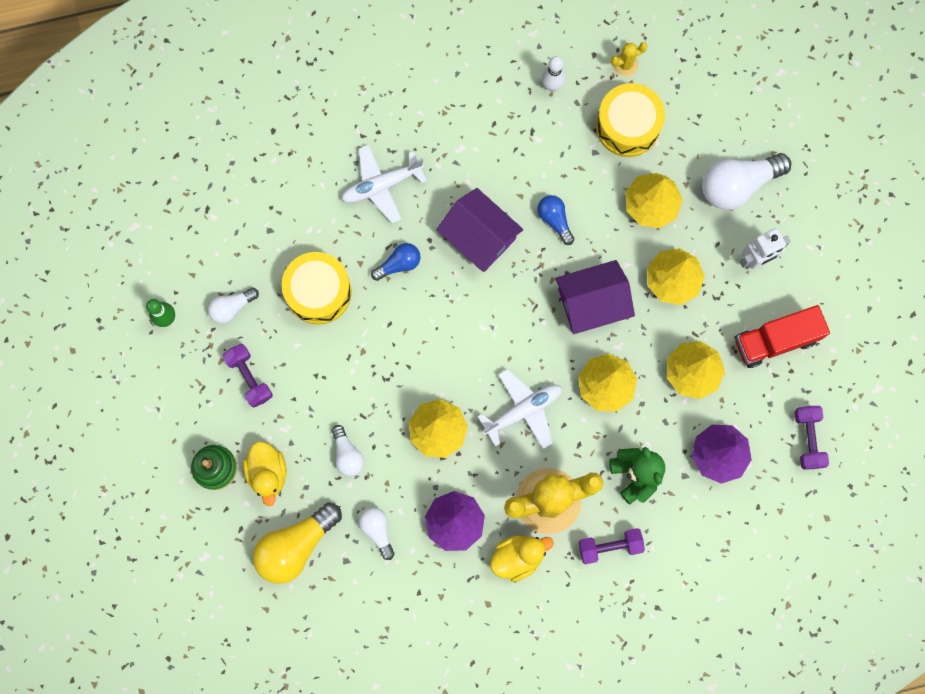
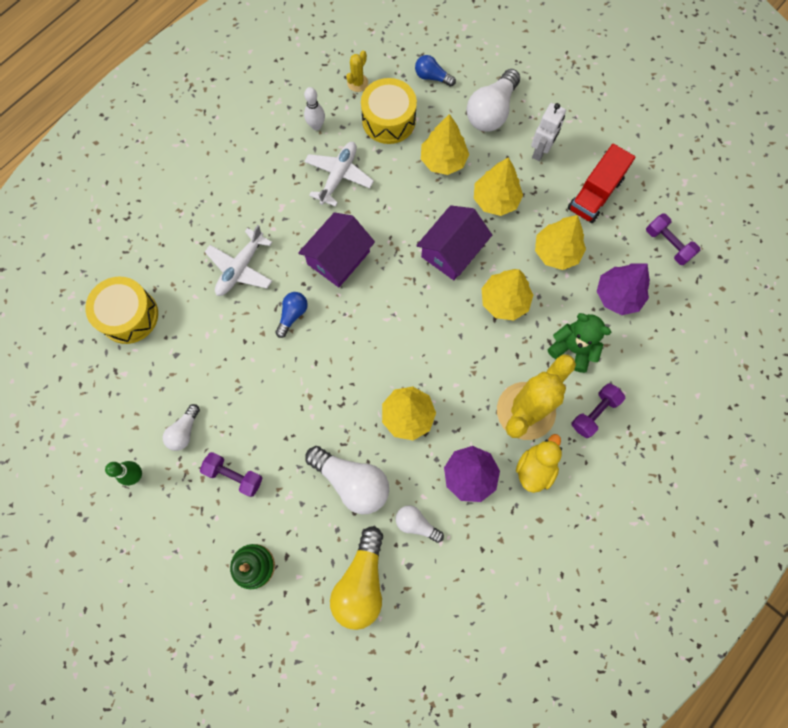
camera: 35 degrees left, 5 degrees down
yellow duck [243,441,287,506] -> none
yellow drum [282,252,352,325] -> yellow drum moved to [85,277,158,344]
white light bulb [332,425,364,477] -> white light bulb [305,446,389,514], size x1.83
purple house [436,188,524,272] -> purple house turned 60 degrees counterclockwise [298,212,375,287]
white plane [477,369,562,449] -> white plane moved to [304,142,374,207]
blue light bulb [537,195,574,245] -> blue light bulb moved to [415,55,456,87]

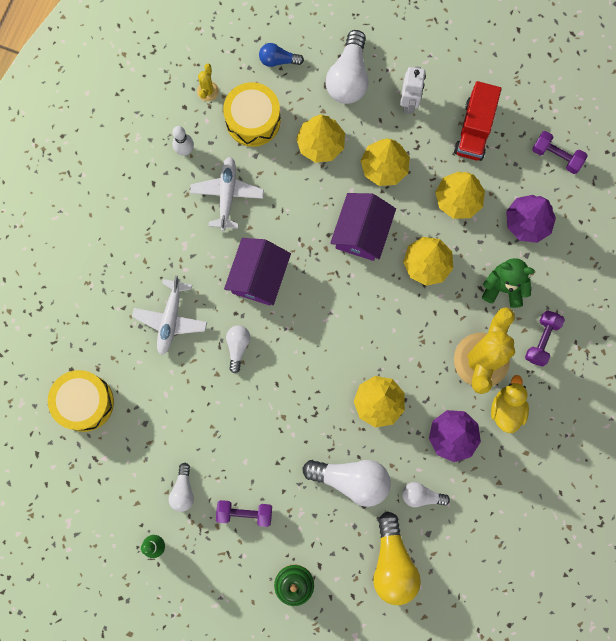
camera: 20 degrees left, 5 degrees up
blue light bulb [275,292,308,338] -> white light bulb [226,325,250,373]

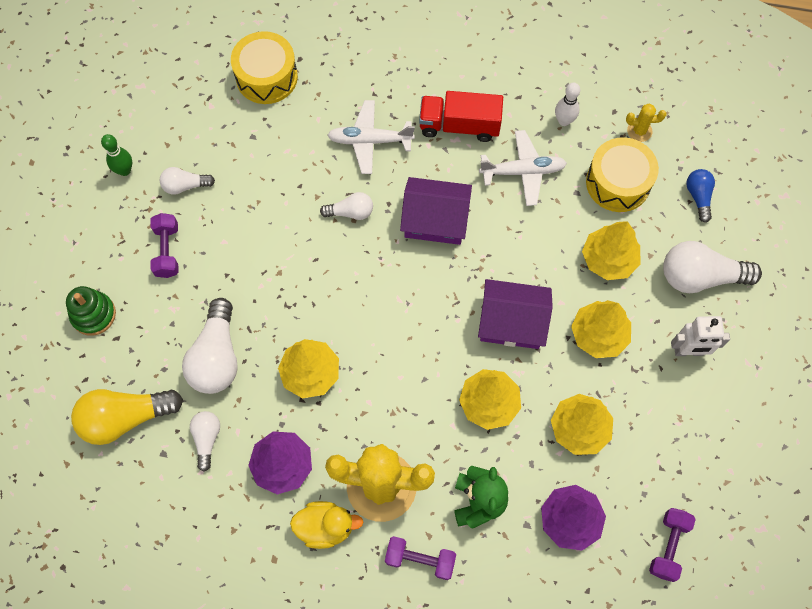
camera: 80 degrees right, 10 degrees down
red truck [454,81,501,161] -> red truck moved to [419,91,503,142]

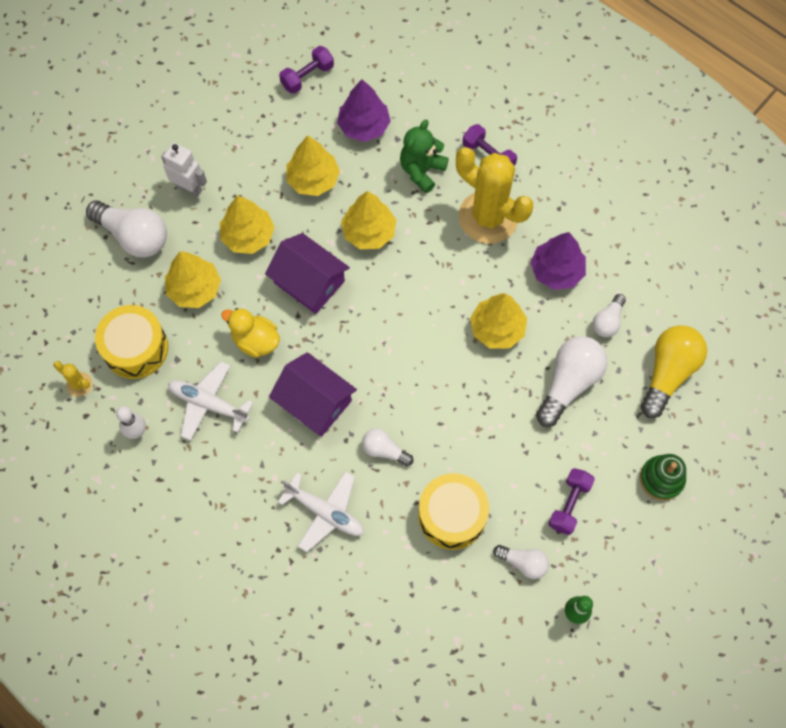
camera: 150 degrees left, 0 degrees up
yellow light bulb [71,389,183,445] -> yellow light bulb turned 75 degrees counterclockwise [641,325,707,418]
yellow drum [231,31,298,104] -> yellow drum moved to [418,473,489,550]
yellow duck [290,501,363,549] -> yellow duck moved to [221,308,280,358]
red truck [419,91,503,142] -> none
blue light bulb [686,169,715,223] -> none

